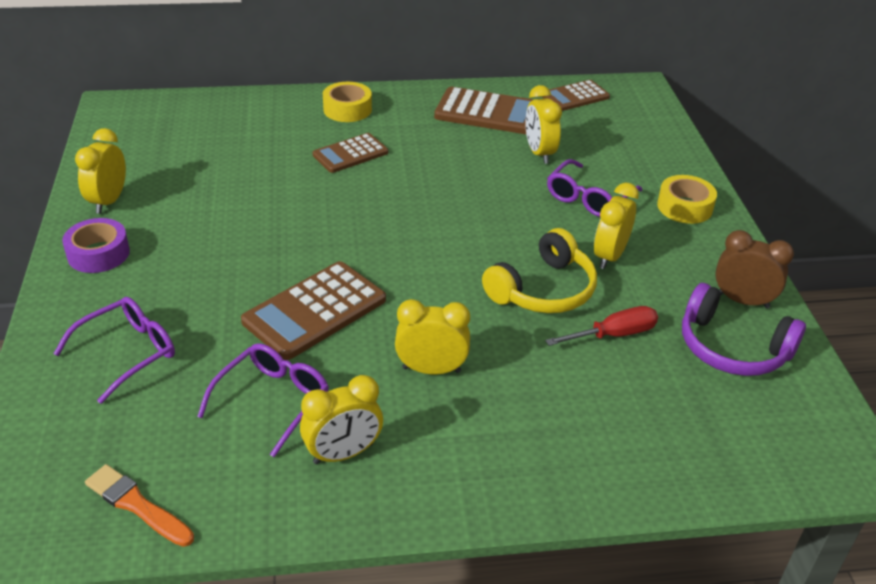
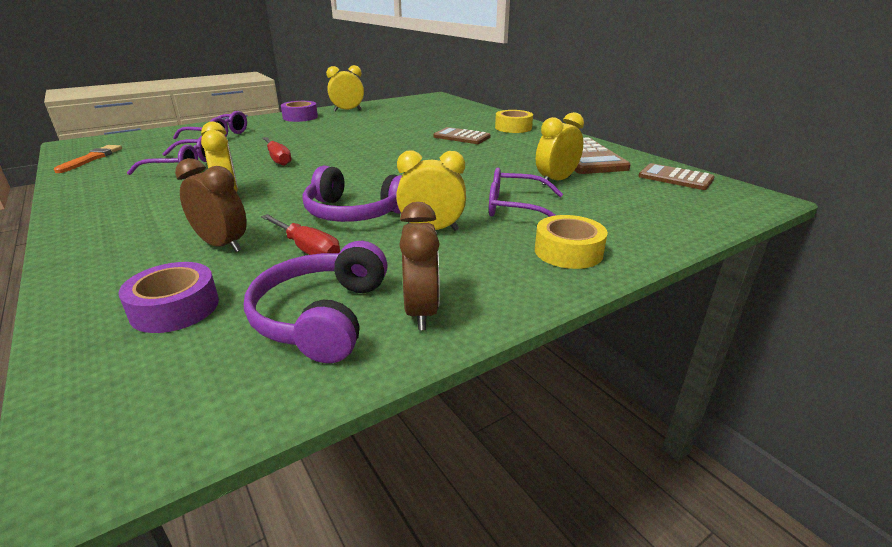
camera: 65 degrees right, 10 degrees down
brown calculator [241,261,386,360] -> red screwdriver [262,137,291,166]
yellow clock [300,375,383,464] -> none
yellow headphones [482,228,597,313] -> purple headphones [303,165,402,222]
none -> purple tape [118,262,219,333]
none -> brown clock [175,158,247,252]

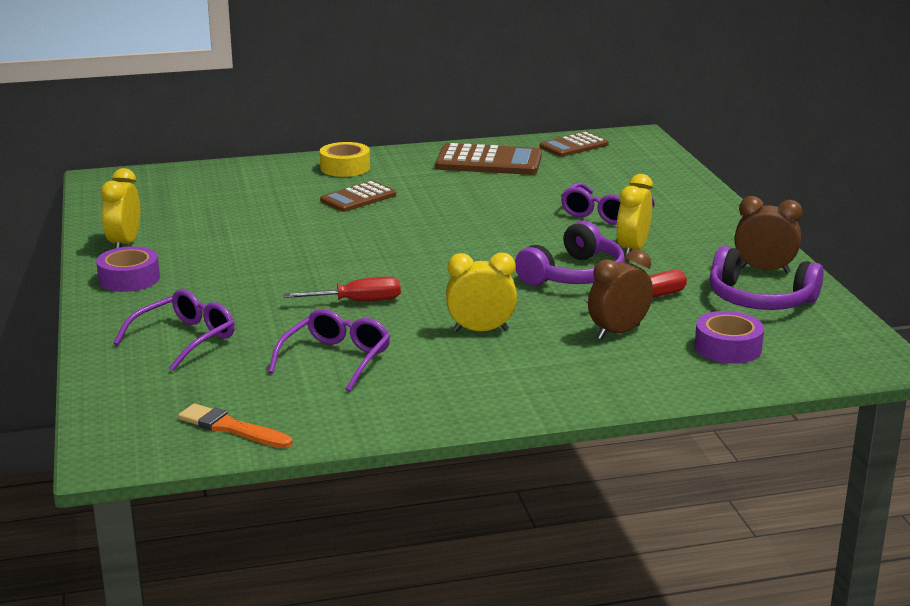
camera: 70 degrees left, 5 degrees down
yellow tape [535,215,608,269] -> none
yellow clock [536,112,584,185] -> none

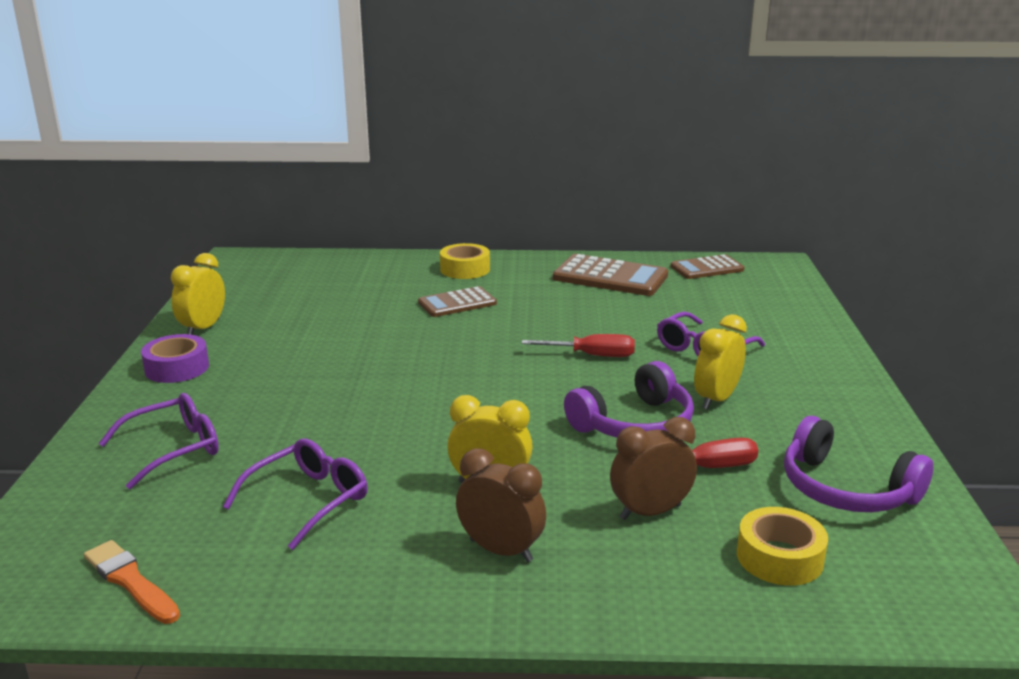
camera: 15 degrees right, 0 degrees up
red screwdriver [284,277,401,301] -> red screwdriver moved to [522,334,635,357]
purple tape [695,311,764,364] -> yellow tape [737,507,828,586]
brown clock [735,196,803,273] -> brown clock moved to [456,448,546,562]

